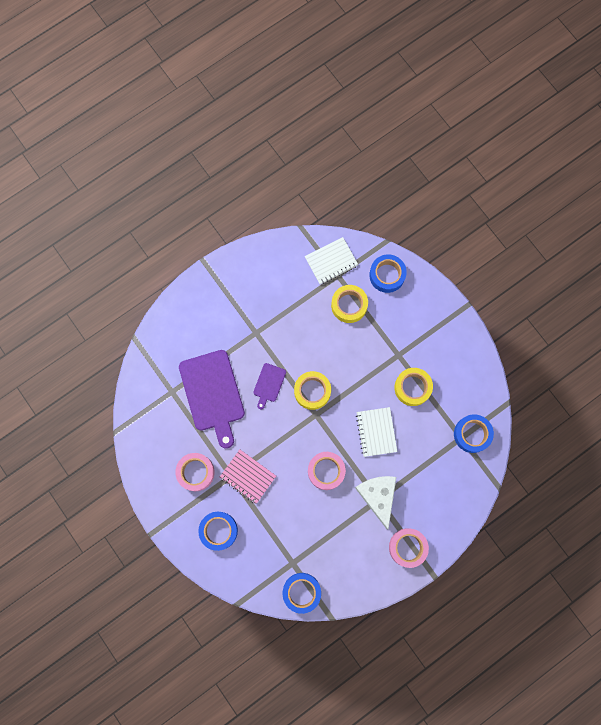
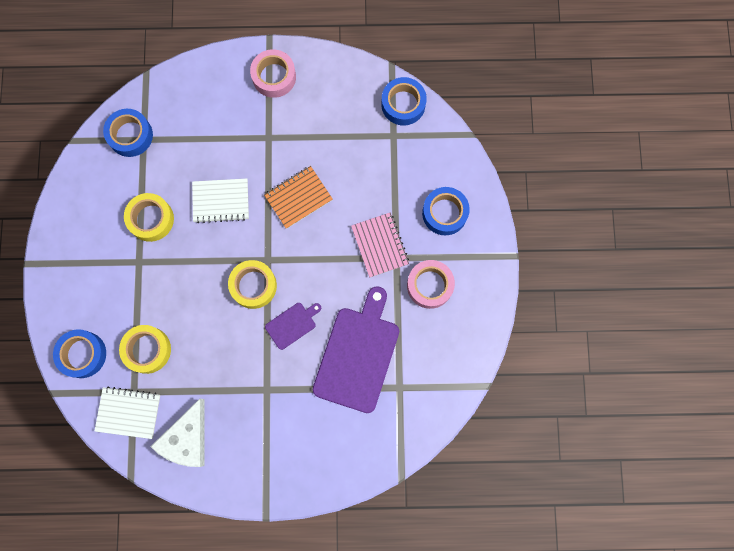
camera: 145 degrees left, 0 degrees up
pink tape [308,452,346,490] -> orange notebook [264,166,333,229]
white cheese [355,476,396,529] -> white cheese moved to [151,399,204,467]
white notebook [356,407,397,457] -> white notebook turned 60 degrees clockwise [192,178,249,223]

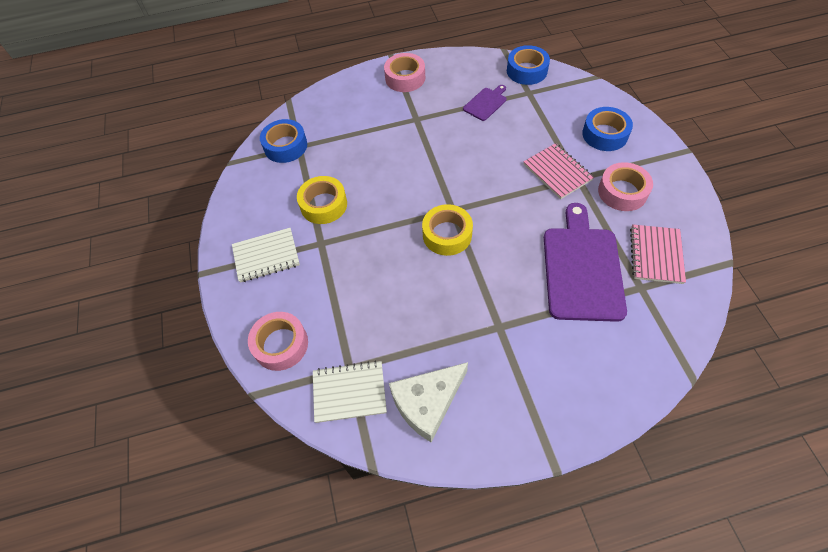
camera: 10 degrees left, 20 degrees down
blue tape [53,329,106,378] -> pink tape [248,312,308,371]
yellow tape [119,325,171,374] -> none
white cheese [151,399,204,467] -> white cheese turned 45 degrees clockwise [389,362,468,442]
white notebook [192,178,249,223] -> white notebook moved to [232,228,300,283]
orange notebook [264,166,333,229] -> none
purple cutting board [265,303,321,350] -> purple cutting board moved to [463,85,506,121]
none -> pink notebook [630,224,686,284]

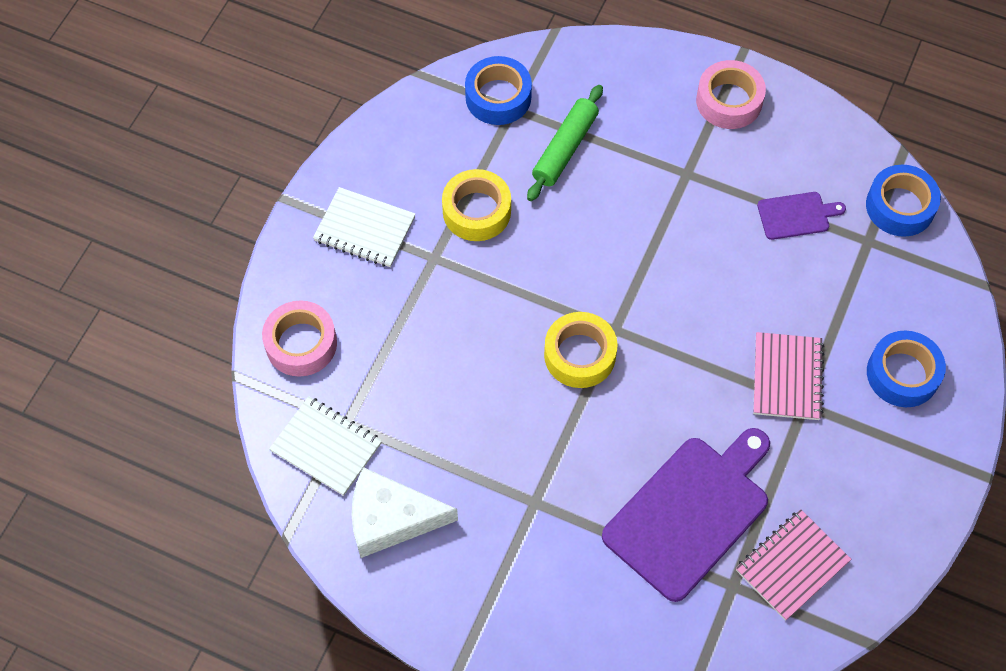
camera: 35 degrees right, 5 degrees up
pink tape [598,162,653,211] -> none
none -> green rolling pin [527,85,603,201]

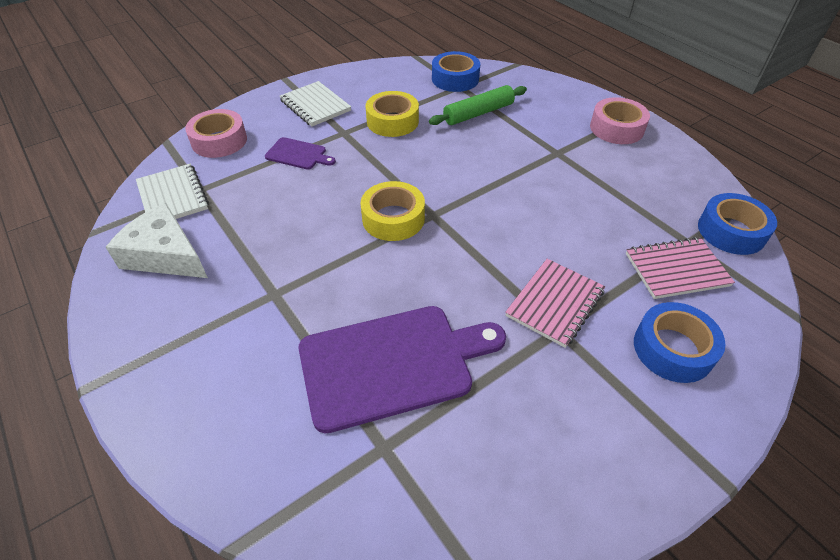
camera: 30 degrees right, 15 degrees down
pink notebook [736,509,851,621] -> pink notebook moved to [626,237,735,299]
purple cutting board [757,192,846,240] -> purple cutting board moved to [265,137,336,169]

